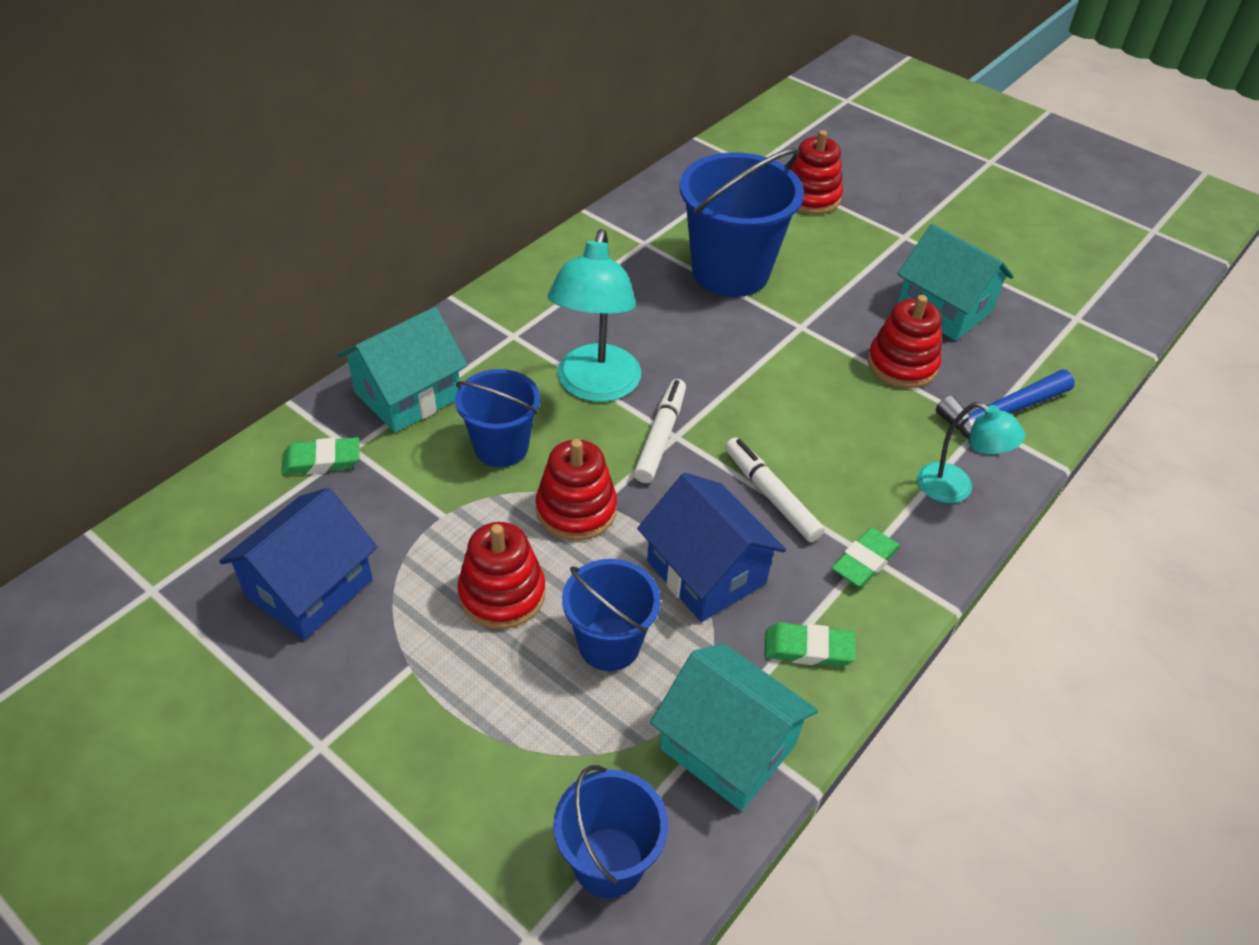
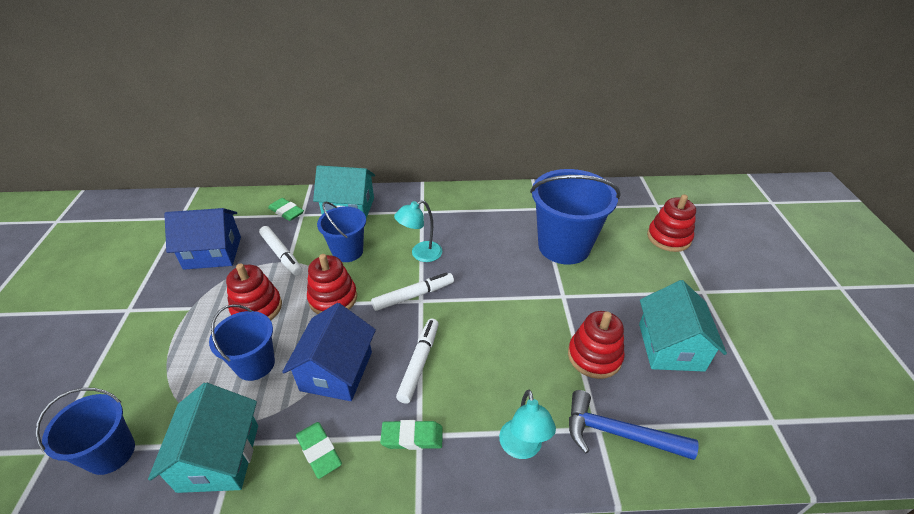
camera: 50 degrees right, 5 degrees down
turquoise lamp [548,229,641,402] -> turquoise lamp [394,200,442,262], size x0.60
none -> white marker [259,226,302,276]

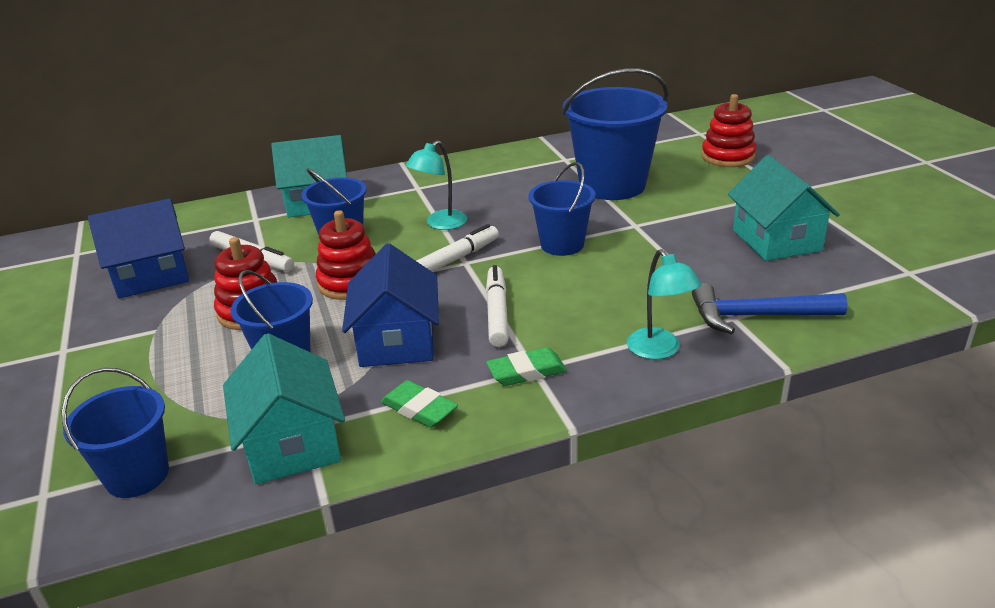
camera: 15 degrees left, 10 degrees down
green eraser [268,198,304,221] -> none
red stacking toy [568,311,625,379] -> none
none -> blue bucket [528,162,596,256]

